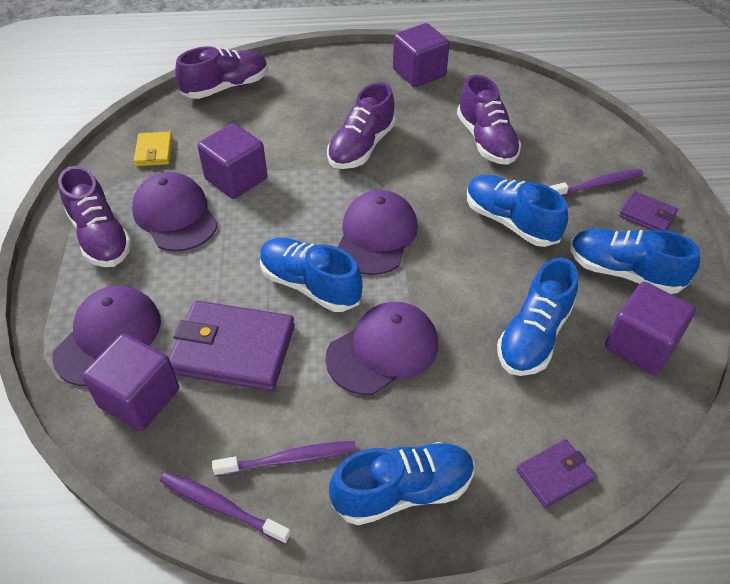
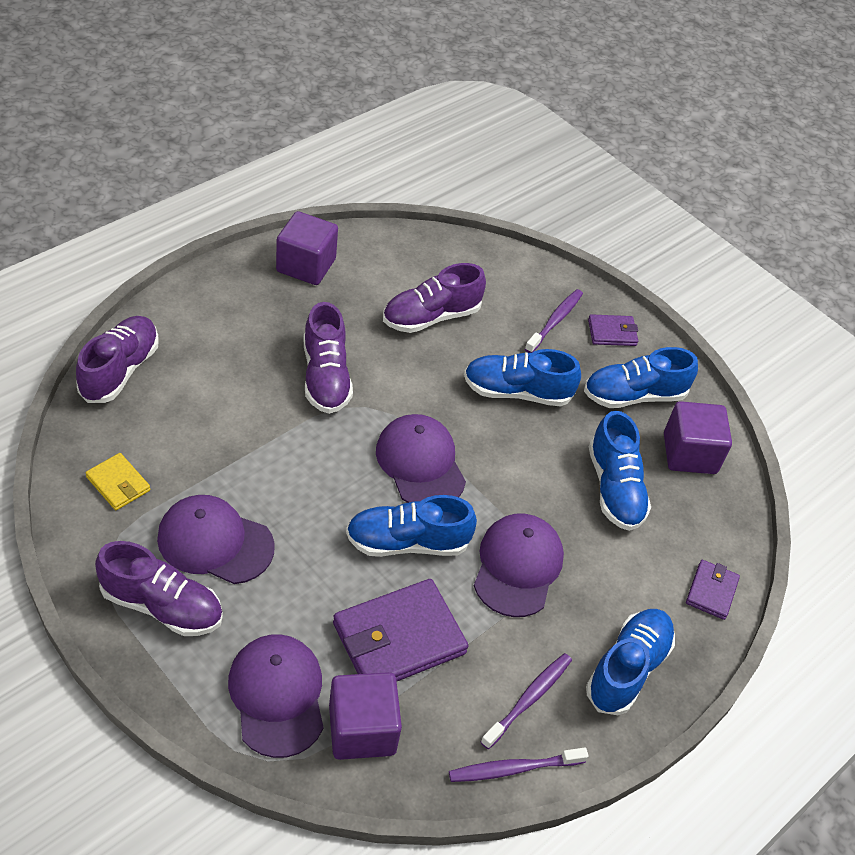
camera: 45 degrees left, 0 degrees up
purple cube [197,123,267,199] -> none
purple shoe [457,75,521,165] -> purple shoe turned 120 degrees clockwise [383,263,486,333]

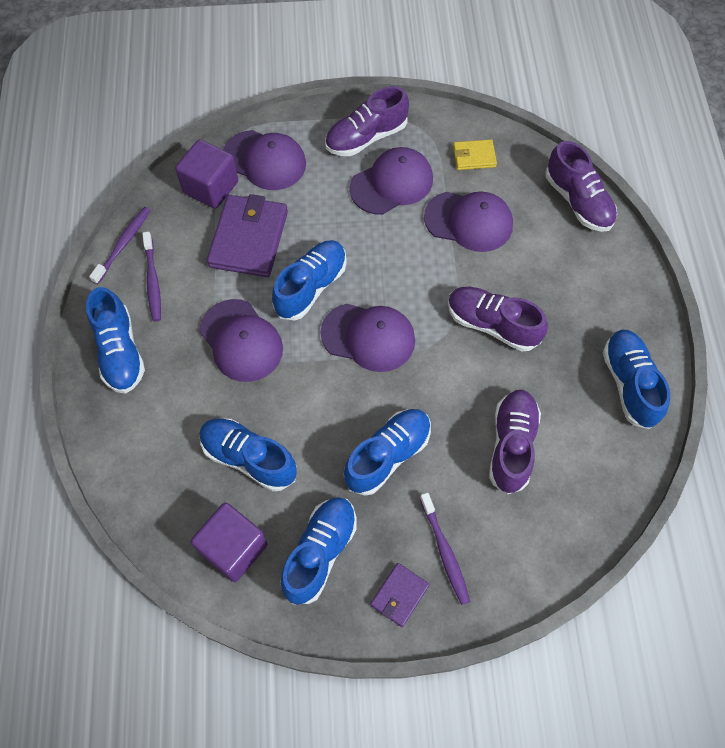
camera: 135 degrees right, 15 degrees up
purple cube [276,211,338,285] -> blue shoe [603,330,670,429]
purple wallet [686,560,740,620] -> none
none -> purple cap [424,191,513,252]

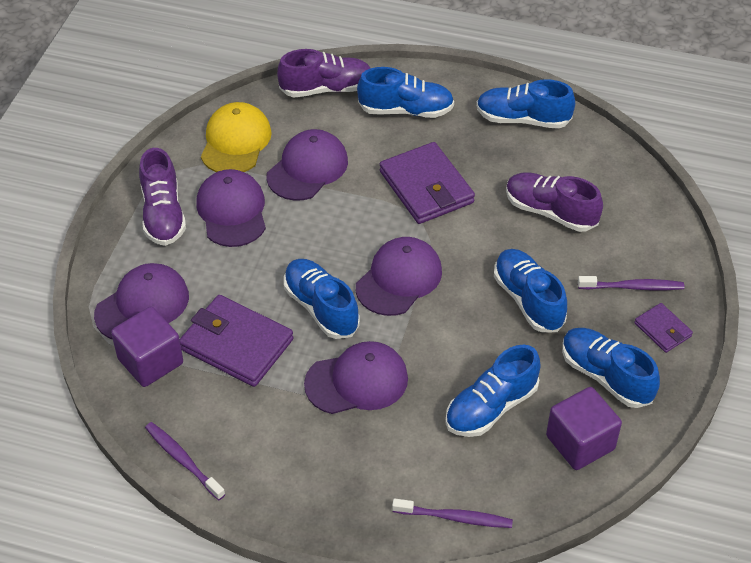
camera: 70 degrees left, 15 degrees down
blue shoe [86,287,145,393] -> blue shoe moved to [357,67,454,118]
purple toothbrush [142,231,161,322] -> purple toothbrush moved to [392,498,513,528]
purple shoe [448,287,548,351] -> purple wallet [380,142,475,224]
yellow wallet [453,139,497,170] -> yellow cap [201,102,272,172]

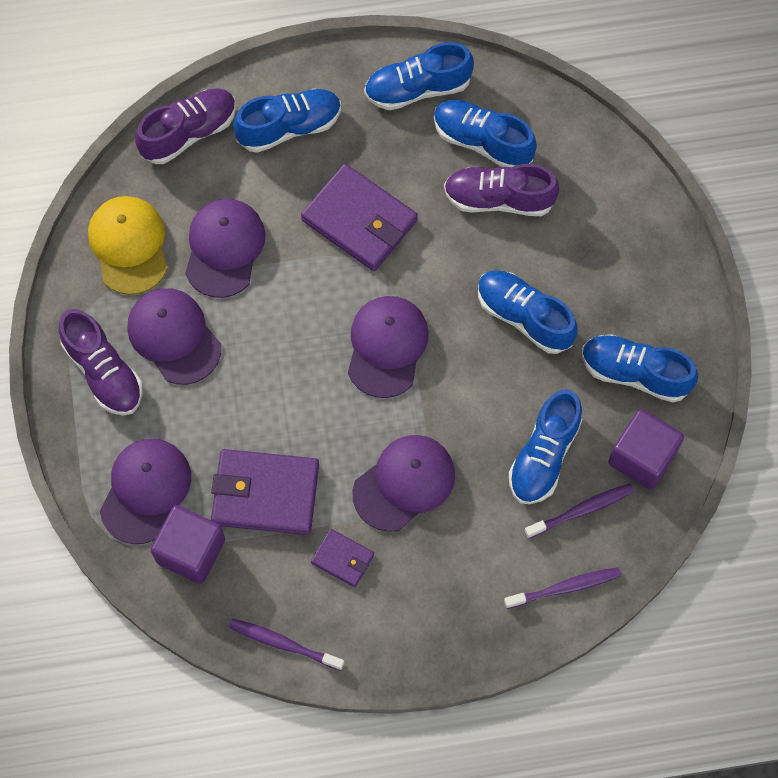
camera: 25 degrees left, 20 degrees up
blue shoe [284,259,360,339] -> blue shoe moved to [434,100,537,167]
purple toothbrush [578,276,684,290] -> purple toothbrush moved to [524,483,634,539]
purple wallet [634,303,693,353] -> purple wallet moved to [311,529,374,587]

